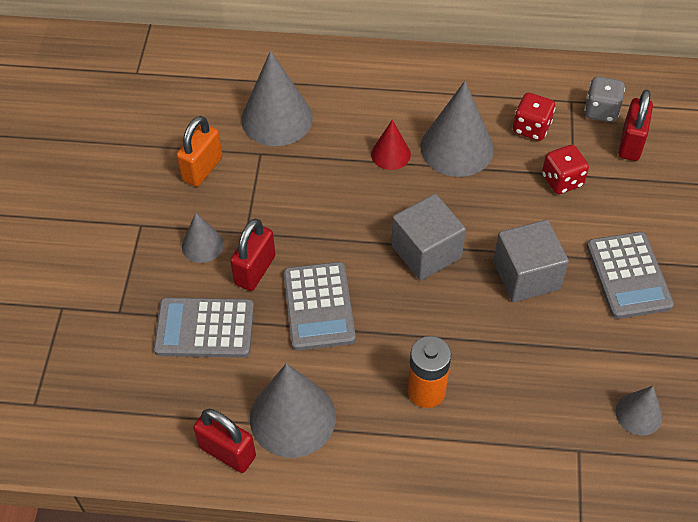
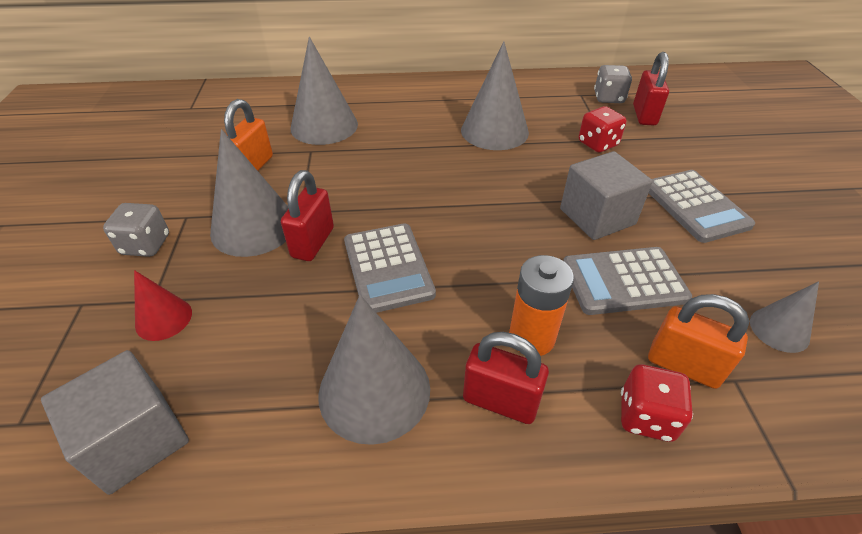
camera: 10 degrees left, 10 degrees down
grey calculator [153,298,254,358] -> grey calculator moved to [563,247,692,315]
grey cone [182,213,224,263] -> grey cone [210,129,289,257], size x1.85
red padlock [193,409,256,473] -> red padlock moved to [463,332,549,424]
red cone [371,120,411,170] -> red cone moved to [134,270,192,341]
grey cube [391,194,466,280] -> grey cube moved to [41,350,189,495]
red dice [513,93,555,141] -> red dice moved to [621,364,693,442]
none -> grey dice [103,203,169,257]
none -> orange padlock [648,294,749,389]

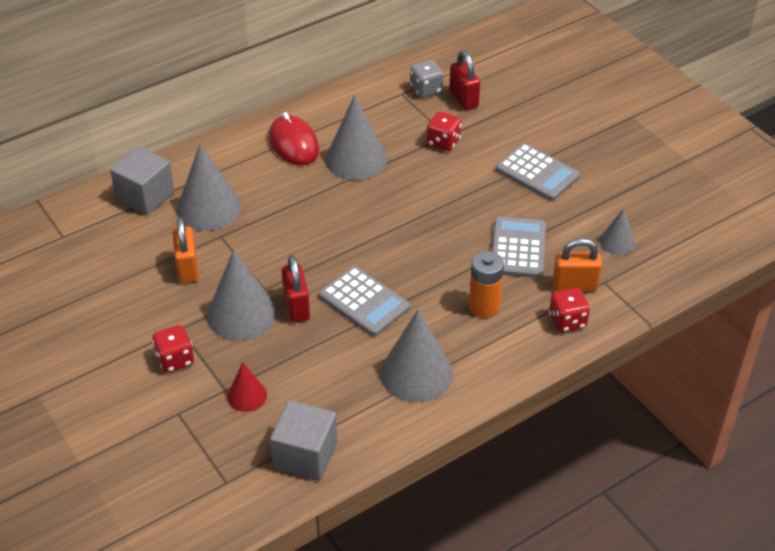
camera: 30 degrees left, 0 degrees up
grey dice [103,203,169,257] -> red dice [152,325,194,373]
red padlock [463,332,549,424] -> none
grey cube [560,151,653,240] -> grey cube moved to [110,147,174,215]
grey calculator [563,247,692,315] -> grey calculator turned 135 degrees clockwise [492,217,546,278]
none -> red mouse [269,112,319,165]

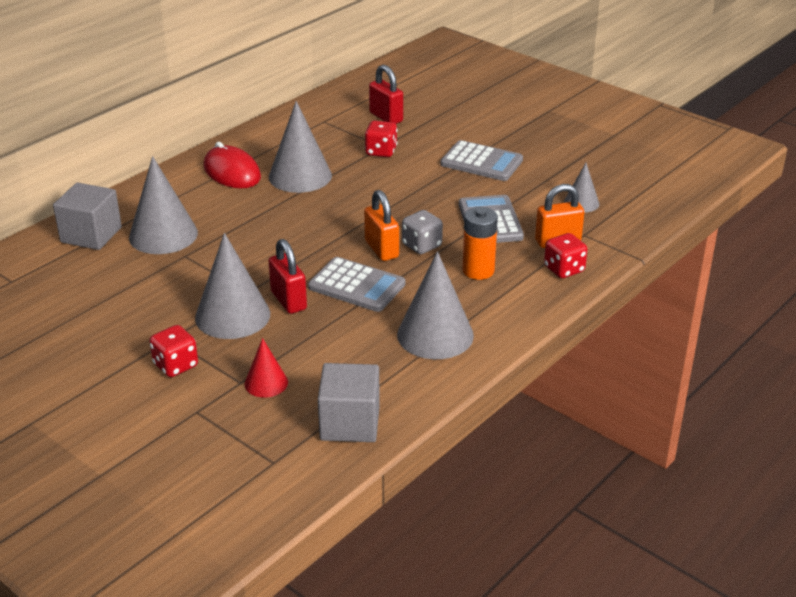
camera: 15 degrees left, 10 degrees down
orange padlock [173,217,199,283] -> orange padlock moved to [364,190,399,261]
grey dice [410,60,444,98] -> grey dice moved to [402,210,443,254]

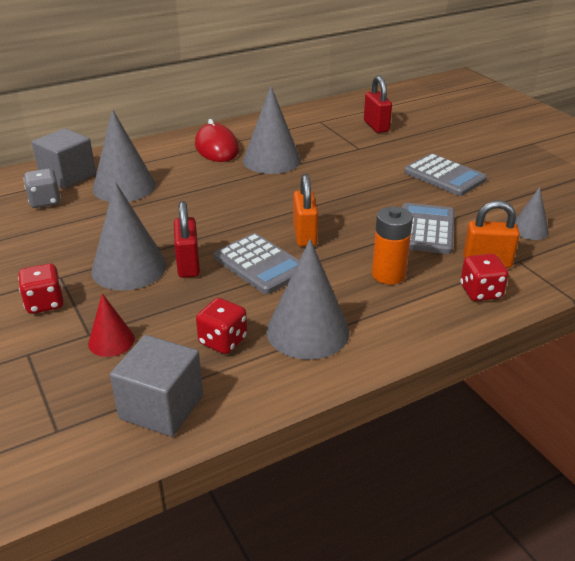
camera: 20 degrees right, 0 degrees up
red dice [365,121,397,157] -> red dice moved to [196,298,247,354]
grey dice [402,210,443,254] -> grey dice moved to [23,168,61,208]

